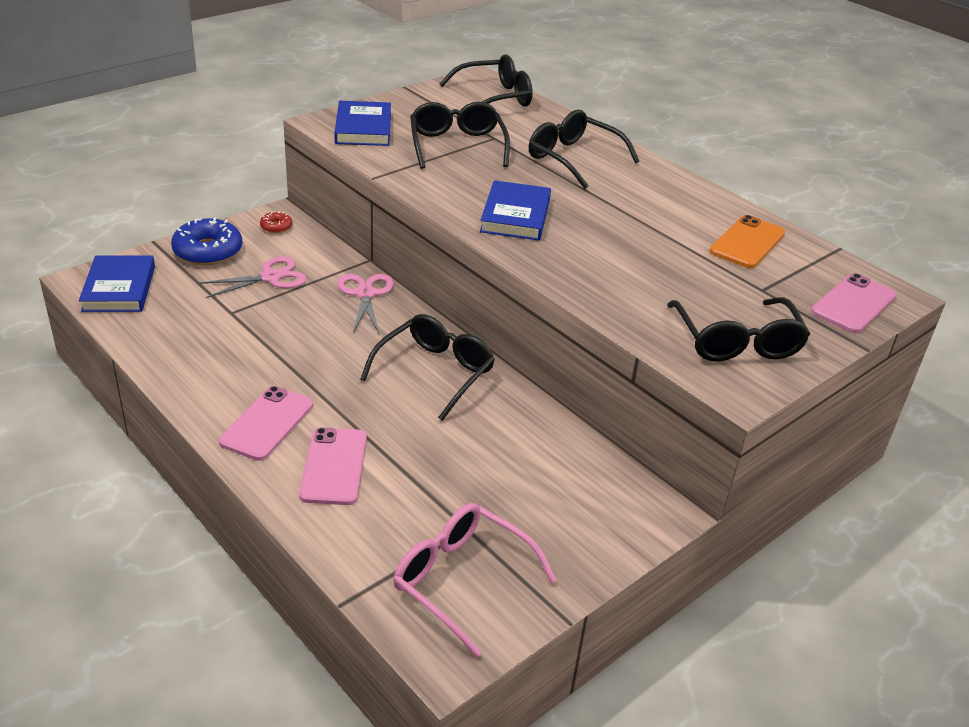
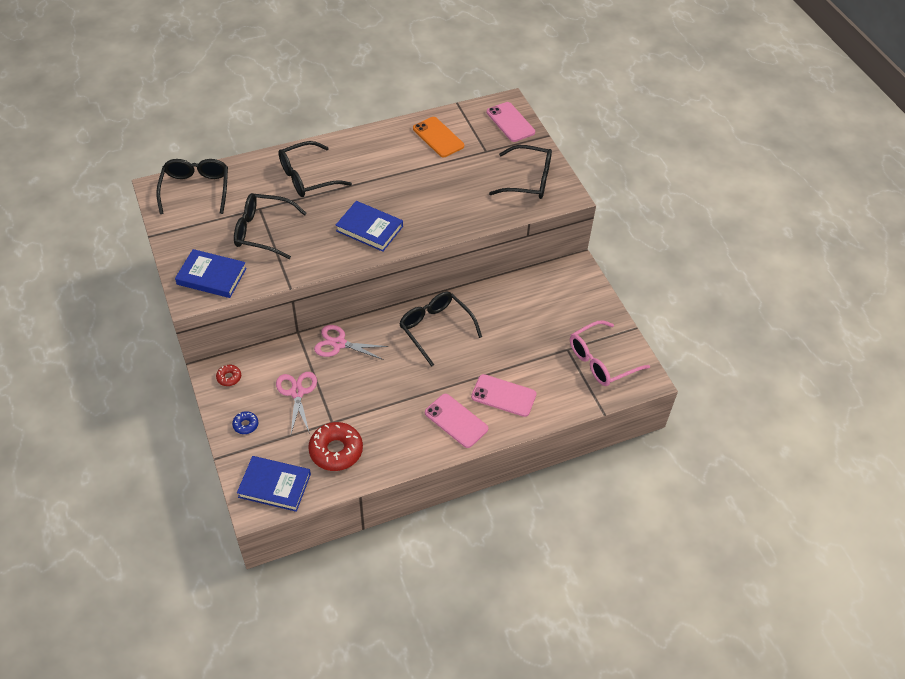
camera: 70 degrees left, 15 degrees up
blue donut [171,218,242,265] -> blue donut [232,411,259,434], size x0.48
none -> red donut [308,422,363,471]

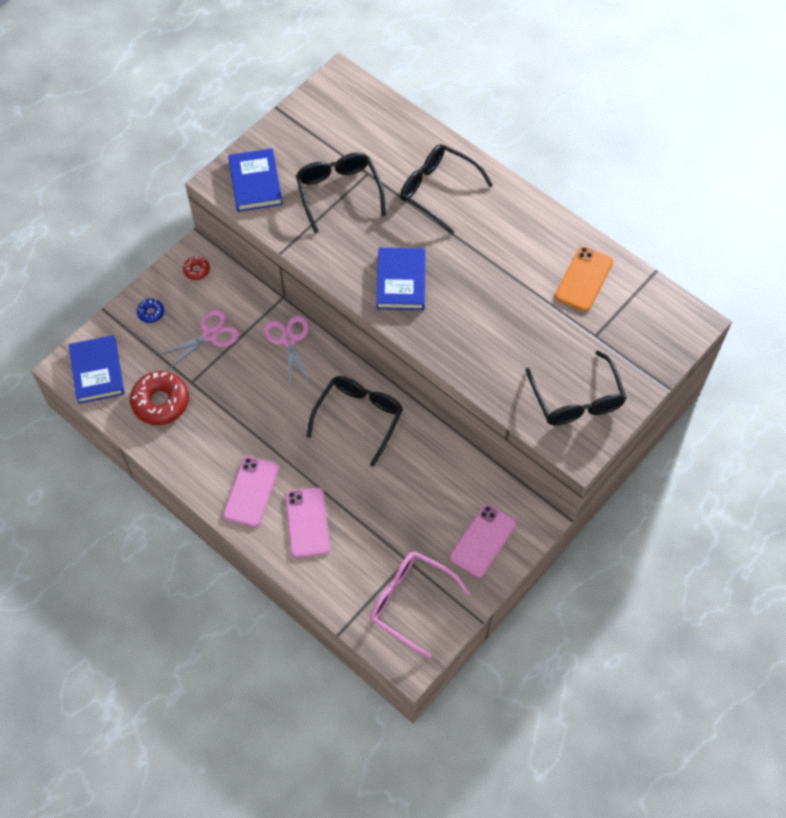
camera: 65 degrees right, 10 degrees up
black glasses [156,159,228,214] -> none
pink phone [487,102,535,142] -> pink phone moved to [450,504,516,577]

